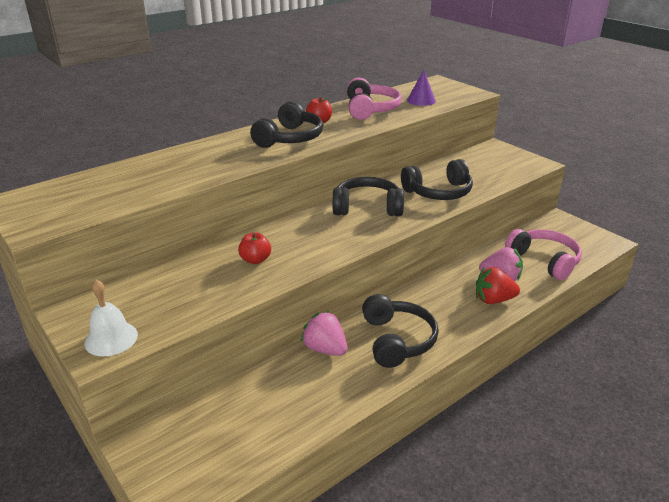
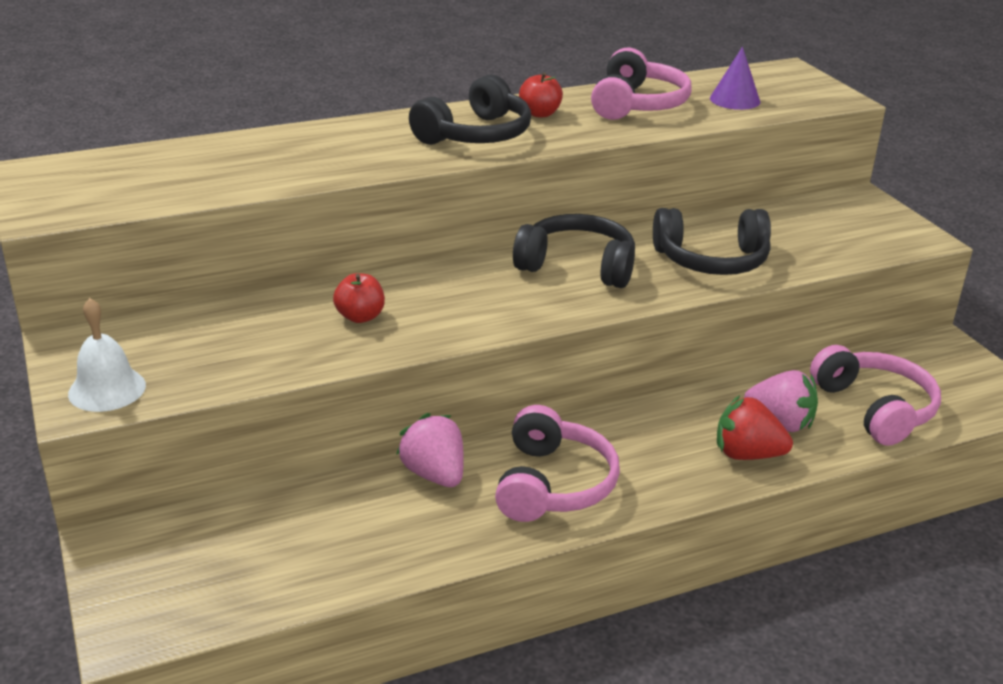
camera: 15 degrees right, 0 degrees up
black headphones [362,294,439,368] -> pink headphones [495,405,620,522]

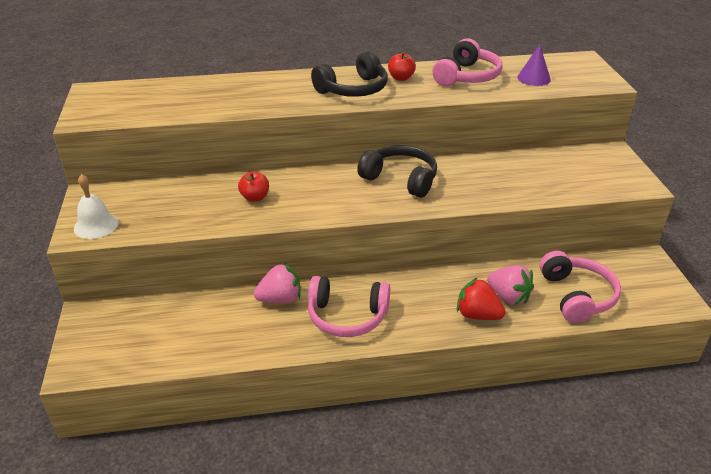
camera: 15 degrees right, 5 degrees up
pink strawberry [396,413,464,487] -> pink strawberry turned 90 degrees clockwise [254,262,301,303]
pink headphones [495,405,620,522] -> pink headphones turned 75 degrees clockwise [308,276,390,337]
black headphones [653,208,771,275] -> none

